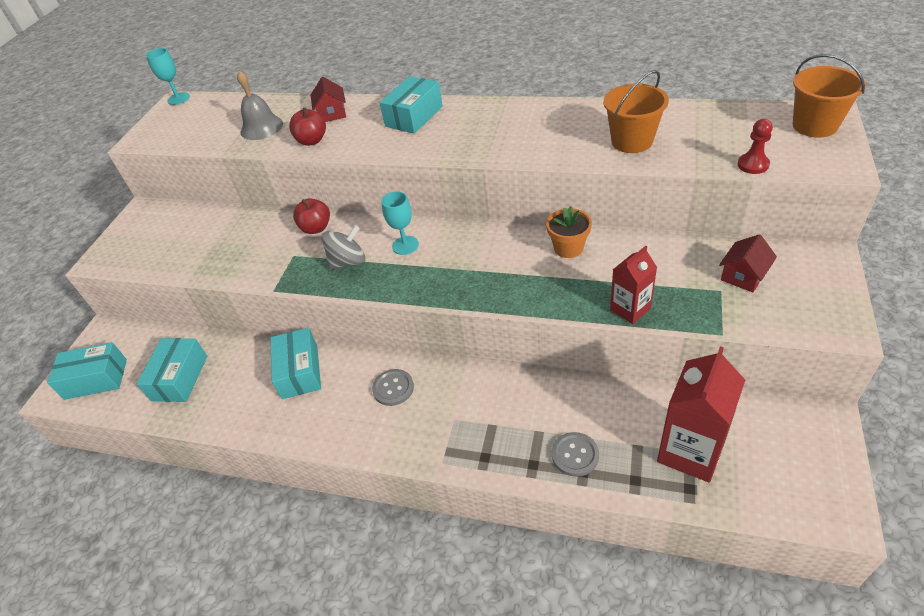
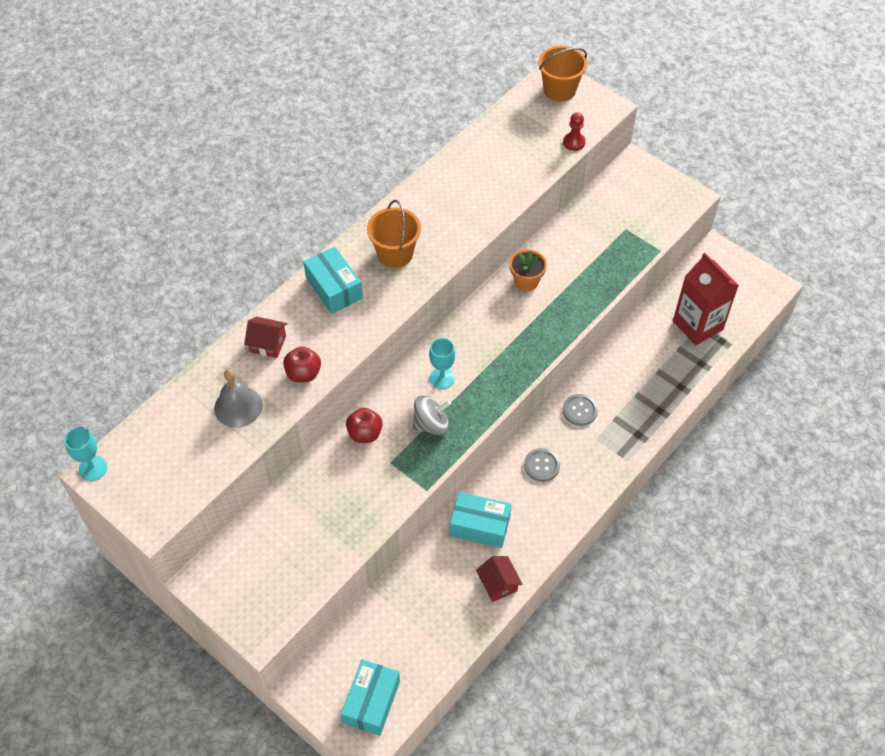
camera: 70 degrees left, 10 degrees up
turquoise box [137,338,207,402] -> none
grey spinning top [321,225,365,269] -> grey spinning top turned 75 degrees clockwise [413,395,451,436]
grey button [552,432,599,477] -> grey button moved to [563,394,598,426]
orange bucket [604,70,669,153] -> orange bucket moved to [367,200,421,268]
red carton [610,246,657,324] -> none
red house [719,234,777,292] -> red house moved to [476,556,523,602]

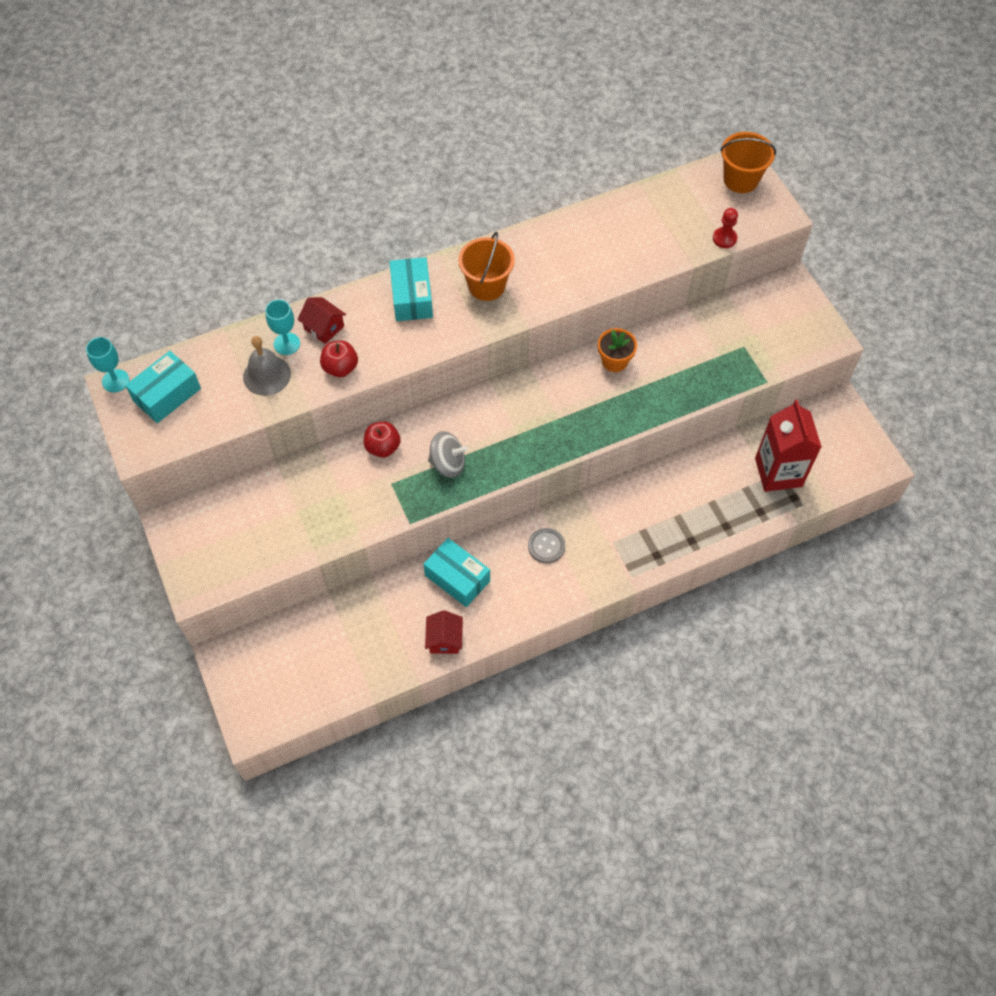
camera: 25 degrees right, 5 degrees up
turquoise box [341,659,400,736] -> turquoise box moved to [125,351,201,423]
turquoise goblet [429,338,455,389] -> turquoise goblet moved to [265,299,300,355]
grey button [563,394,598,426] -> none

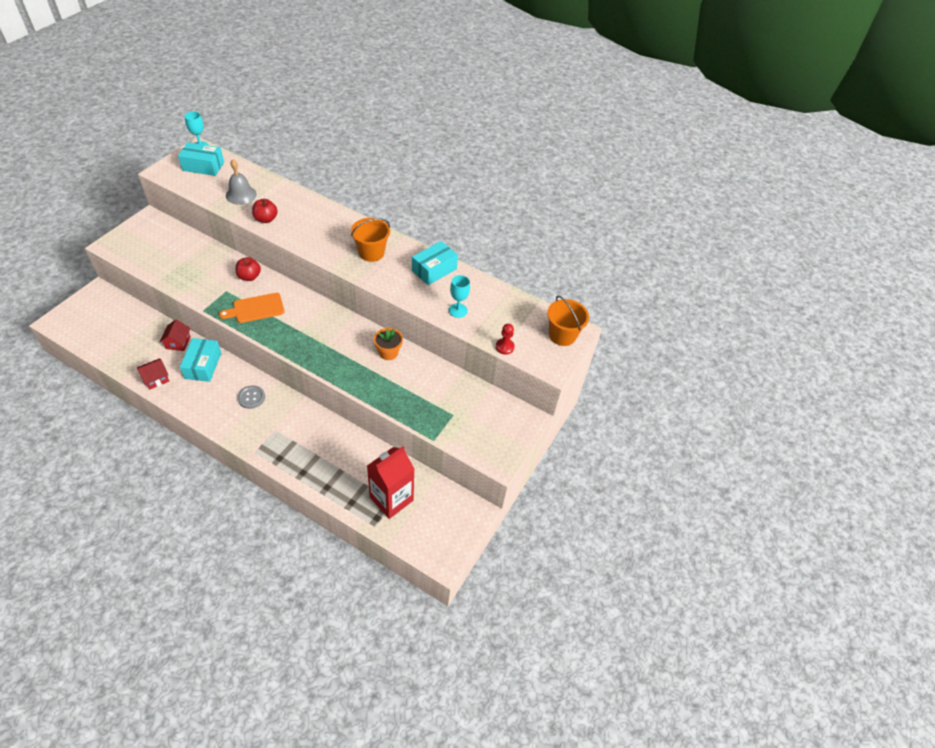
camera: 50 degrees right, 10 degrees down
turquoise goblet [265,299,300,355] -> turquoise goblet moved to [449,275,470,318]
red house [297,297,346,344] -> red house moved to [160,319,191,351]
turquoise box [389,257,433,321] -> turquoise box moved to [412,241,458,285]
grey spinning top [428,431,468,478] -> orange cutting board [219,293,285,323]

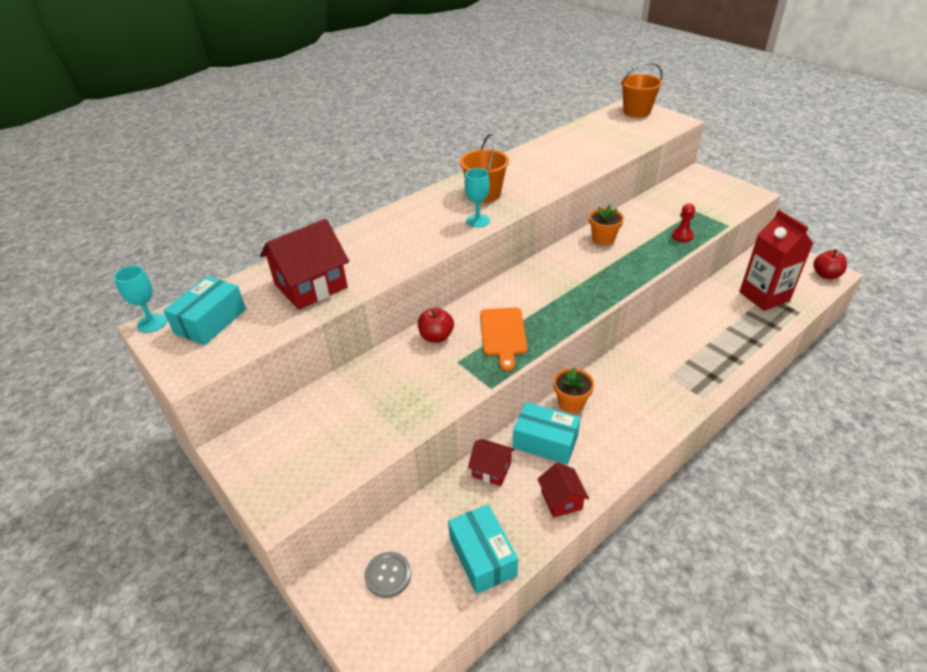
camera: 65 degrees left, 10 degrees down
grey bell [226,159,257,205] -> red house [260,219,349,310]
grey button [237,385,265,409] -> grey button moved to [365,552,411,598]
red apple [252,199,278,223] -> red apple moved to [813,249,847,279]
turquoise box [412,241,458,285] -> turquoise box moved to [448,504,518,594]
turquoise goblet [449,275,470,318] -> turquoise goblet moved to [465,168,490,227]
red pawn [496,324,515,355] -> red pawn moved to [672,203,695,242]
none -> orange flower pot [553,367,594,413]

